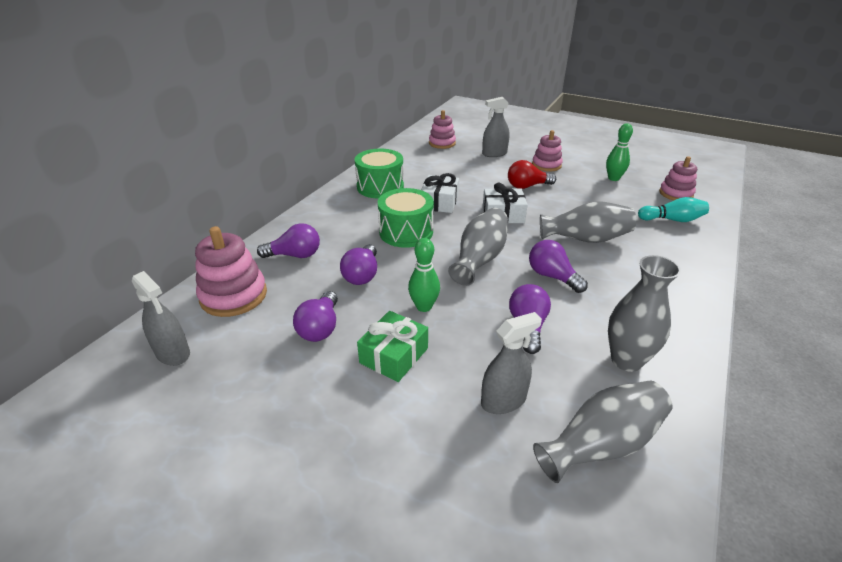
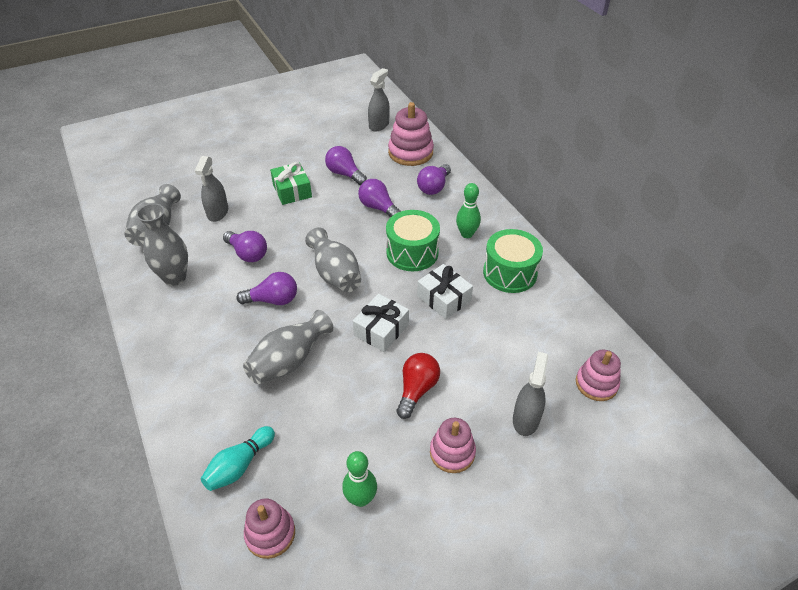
camera: 125 degrees right, 10 degrees up
grey spray bottle [132,271,190,366] -> grey spray bottle turned 135 degrees clockwise [368,68,390,131]
green bowling pin [408,238,440,312] -> green bowling pin moved to [456,183,481,238]

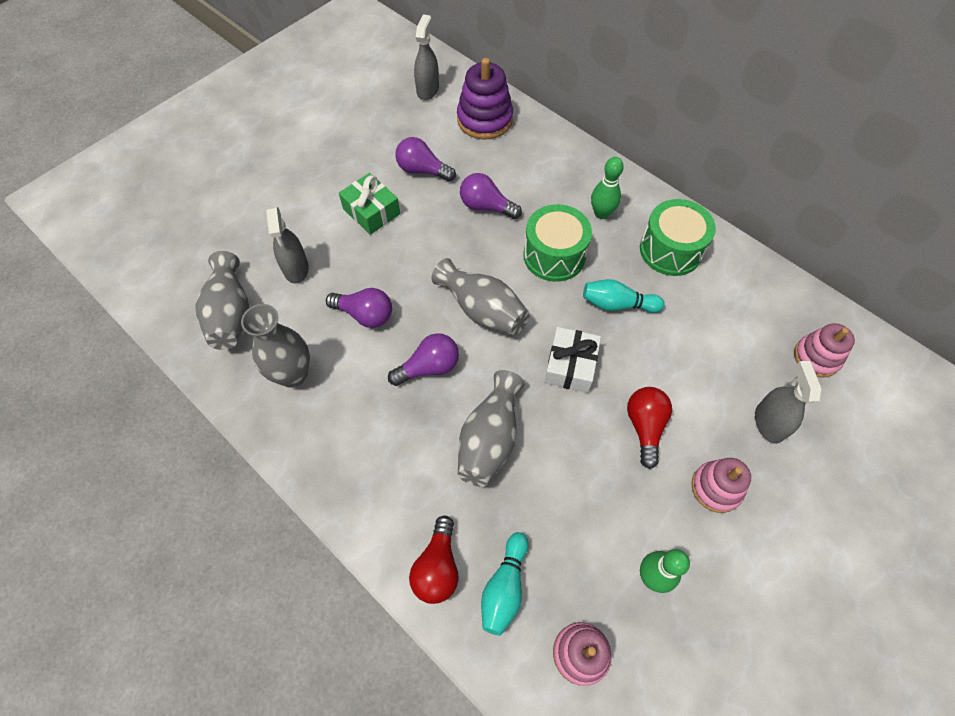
camera: 20 degrees left, 15 degrees up
pink stacking toy [388,102,434,166] -> purple stacking toy [457,58,513,139]
purple light bulb [417,164,451,195] -> none
white gift [417,264,473,319] -> turquoise bowling pin [583,279,664,313]
none -> red light bulb [409,515,459,604]

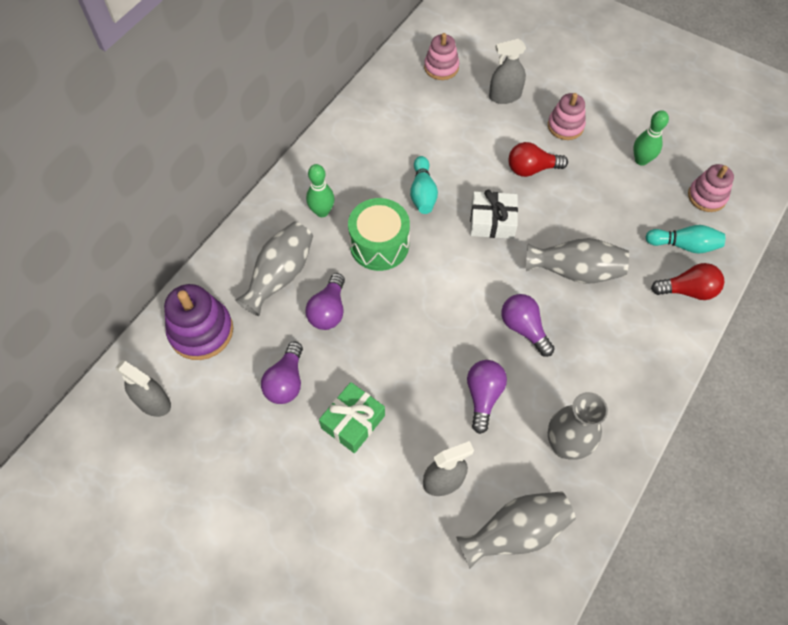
camera: 100 degrees left, 0 degrees up
grey spray bottle [414,14,439,100] -> grey spray bottle turned 150 degrees counterclockwise [115,360,171,417]
grey vase [432,258,530,335] -> grey vase moved to [235,222,313,316]
green drum [640,199,716,276] -> none

